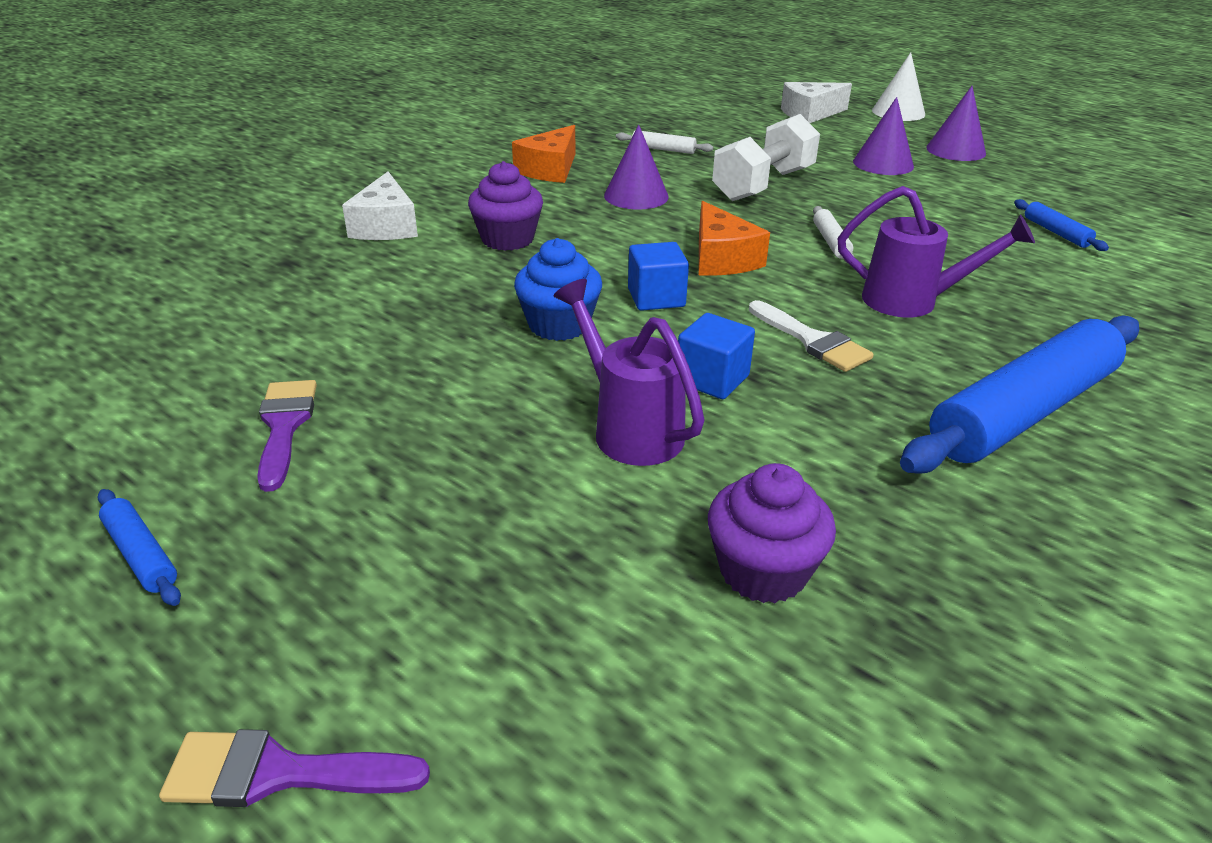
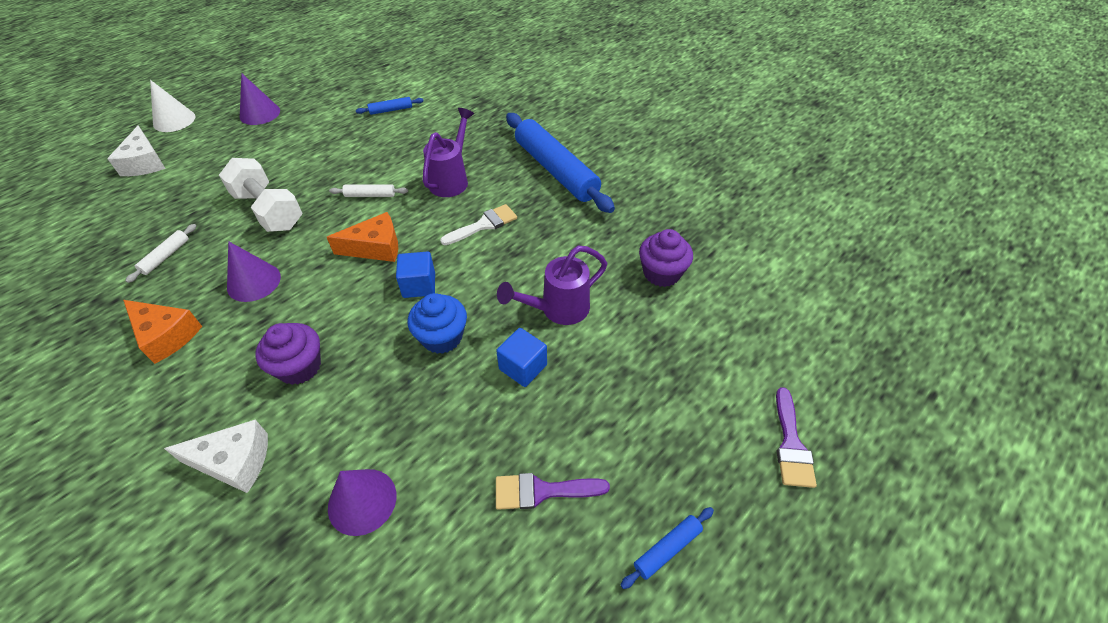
camera: 85 degrees left, 15 degrees up
blue cube [678,313,755,399] -> blue cube moved to [496,328,547,387]
purple cone [853,97,914,175] -> purple cone moved to [328,469,396,536]

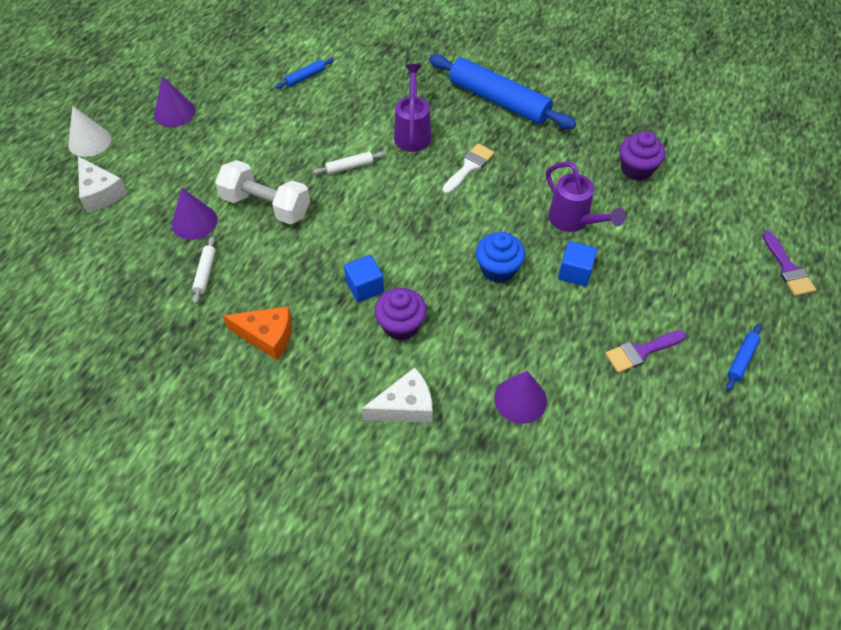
camera: 20 degrees left, 5 degrees up
purple cone [227,241,281,302] -> purple cone moved to [172,188,218,240]
orange cheese [327,212,398,262] -> none
blue cube [396,252,435,298] -> blue cube moved to [344,255,384,302]
purple watering can [497,246,607,325] -> purple watering can turned 75 degrees counterclockwise [546,162,626,232]

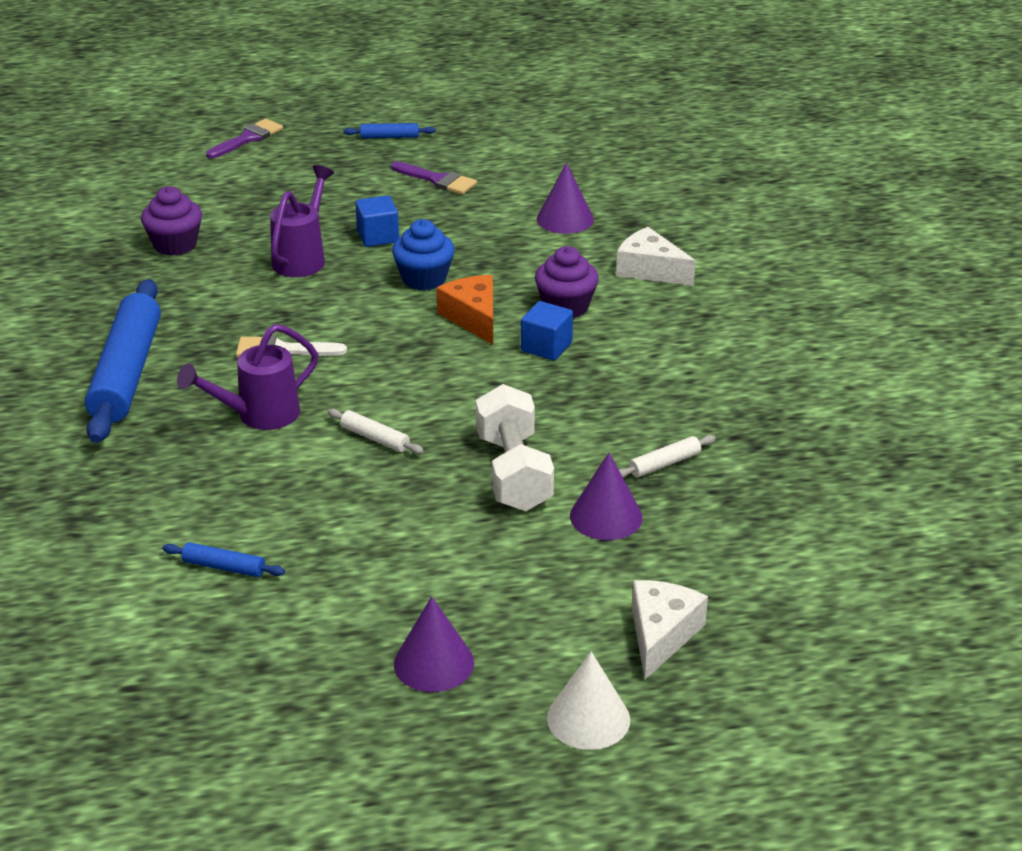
camera: 125 degrees left, 20 degrees down
orange cheese [223,306,292,360] -> orange cheese moved to [436,275,493,345]

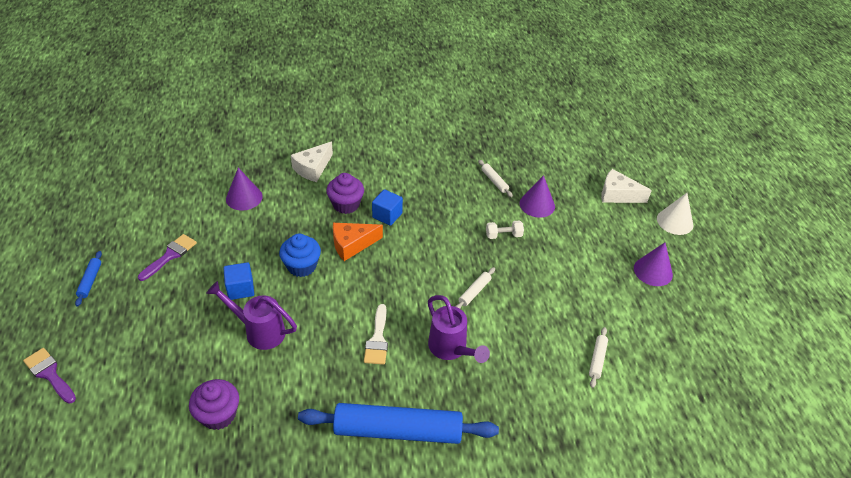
camera: 90 degrees left, 10 degrees up
blue rolling pin [162,542,285,577] -> white rolling pin [589,327,608,388]
white dumbbell [476,384,554,511] -> white dumbbell [486,221,524,239], size x0.49

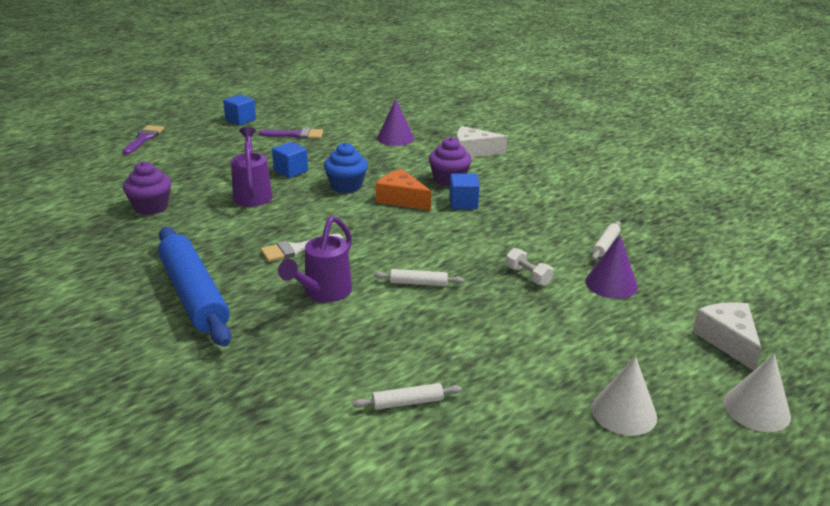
camera: 60 degrees right, 15 degrees down
blue rolling pin [75,251,102,306] -> blue cube [223,94,256,125]
purple cone [634,242,673,286] -> white cone [591,356,657,436]

